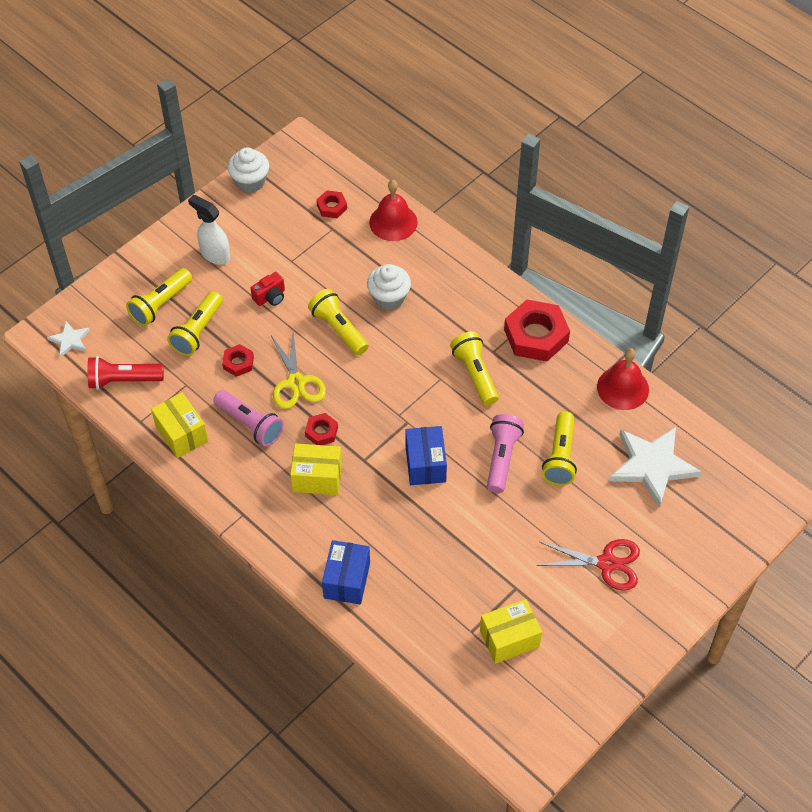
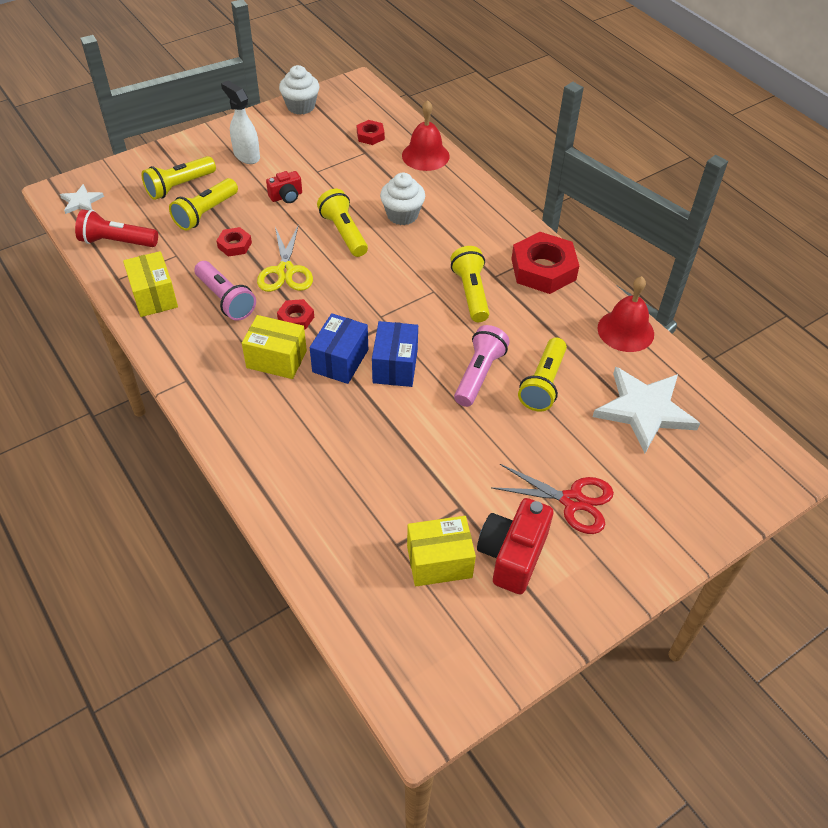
camera: 10 degrees right, 5 degrees down
blue box [322,540,370,604] -> blue box moved to [310,313,368,384]
none -> red camera [477,498,553,595]

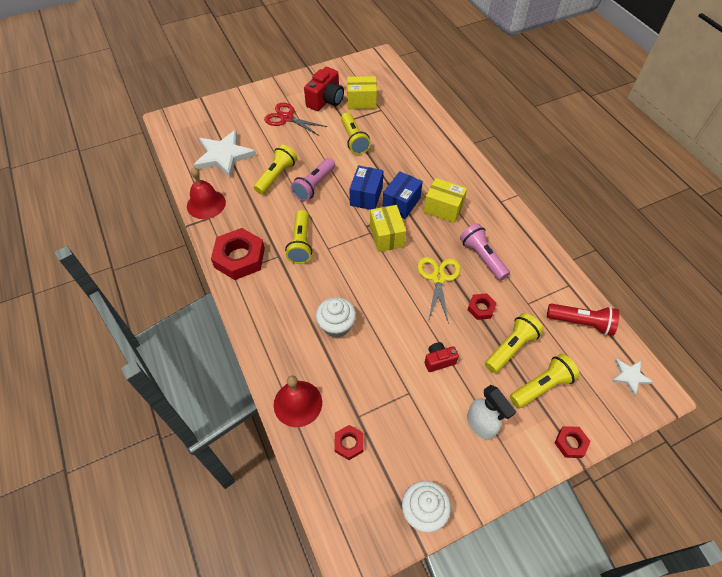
camera: 170 degrees left, 5 degrees up
yellow box [123,251,178,317] -> yellow box moved to [370,205,406,252]
red nut [277,299,314,329] -> red nut moved to [555,426,591,458]
yellow flashlight [317,189,368,257] -> yellow flashlight moved to [341,112,371,155]

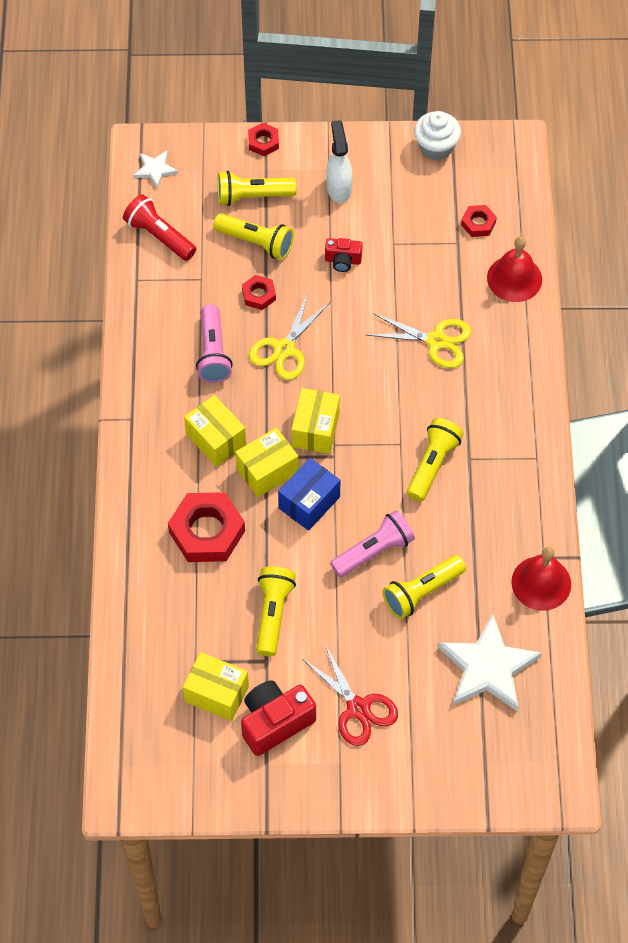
camera: 155 degrees left, 5 degrees up
red nut [211,228,265,280] -> red nut moved to [168,492,245,562]
white cupcake [316,297,356,338] -> yellow scissors [367,313,471,368]
blue box [383,171,423,219] -> yellow box [235,428,299,497]
yellow flashlight [485,313,543,373] -> yellow flashlight turned 135 degrees counterclockwise [214,213,294,260]

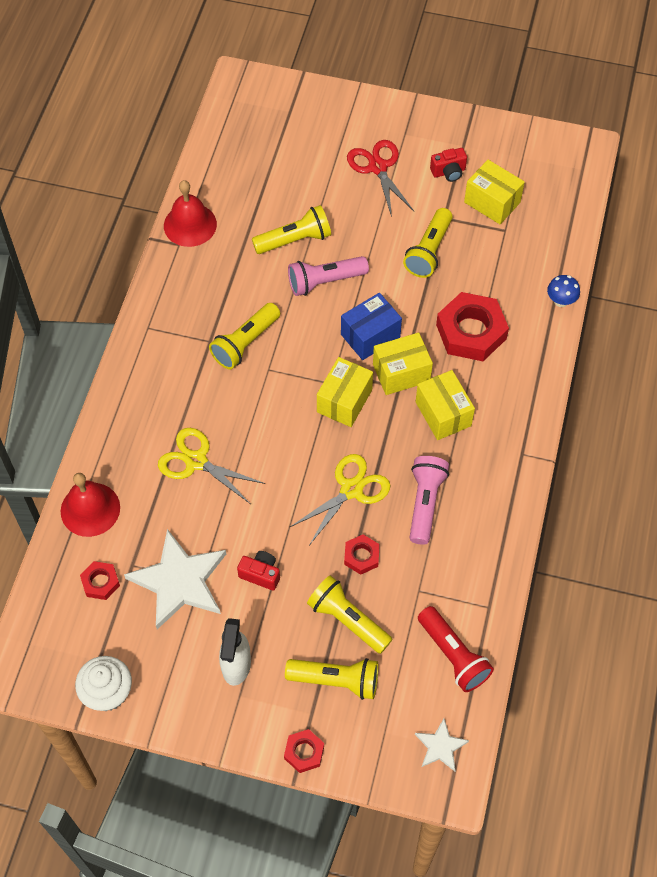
camera: 165 degrees left, 0 degrees up
red camera [241,681,316,756] -> red camera [430,148,467,182], size x0.56
white star [438,614,542,712] -> white star moved to [124,529,226,629]
none -> blue mushroom [547,275,580,307]

